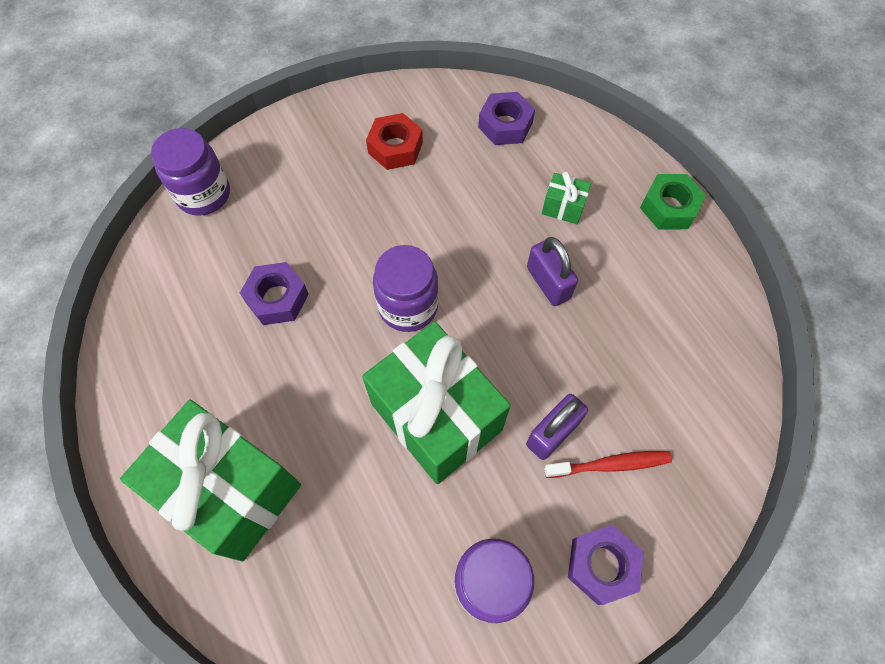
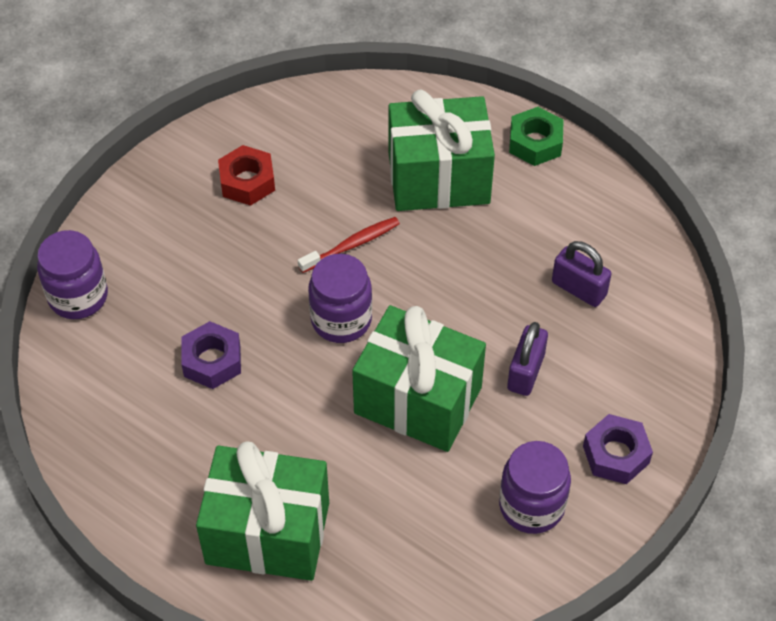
camera: 25 degrees left, 10 degrees down
purple nut [478,92,535,145] -> none
purple padlock [527,237,578,306] -> purple padlock moved to [552,241,611,307]
green gift [542,171,591,224] -> green gift [389,89,495,211], size x2.45
red toothbrush [544,451,672,478] -> red toothbrush moved to [298,217,400,273]

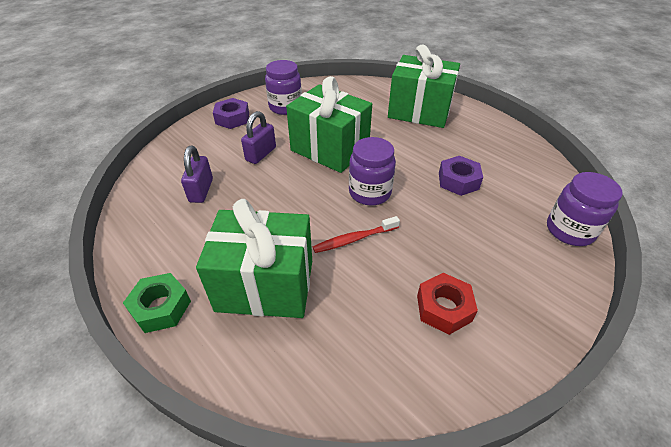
camera: 170 degrees left, 10 degrees down
purple padlock [552,241,611,307] -> purple padlock turned 45 degrees clockwise [181,146,213,203]

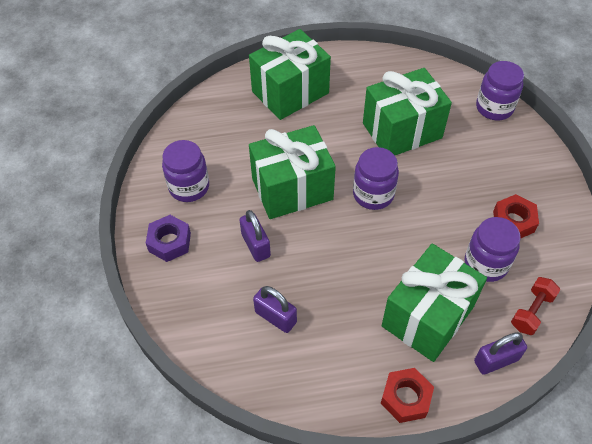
camera: 55 degrees left, 10 degrees up
green nut [123,273,191,333] -> red nut [381,368,434,423]
red toothbrush [313,216,400,253] -> none
purple nut [439,156,483,196] -> green gift [363,68,452,155]
none -> purple jar [465,217,520,282]
none -> purple padlock [474,332,527,375]
none -> red dumbbell [511,277,560,335]

